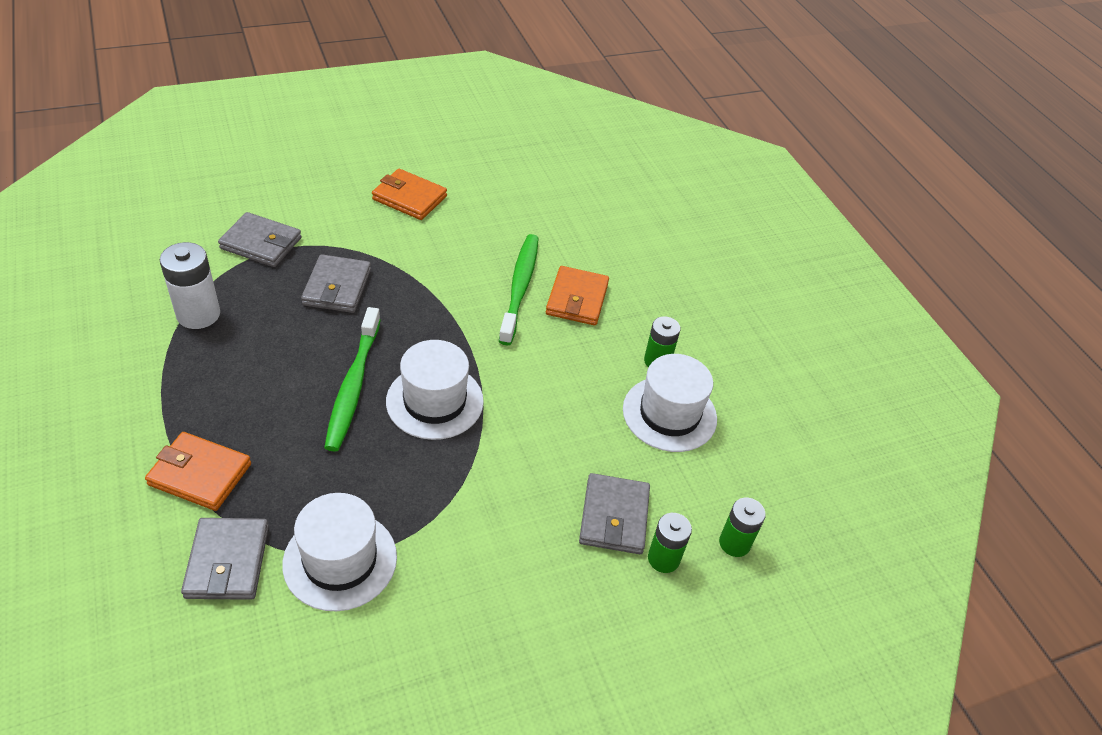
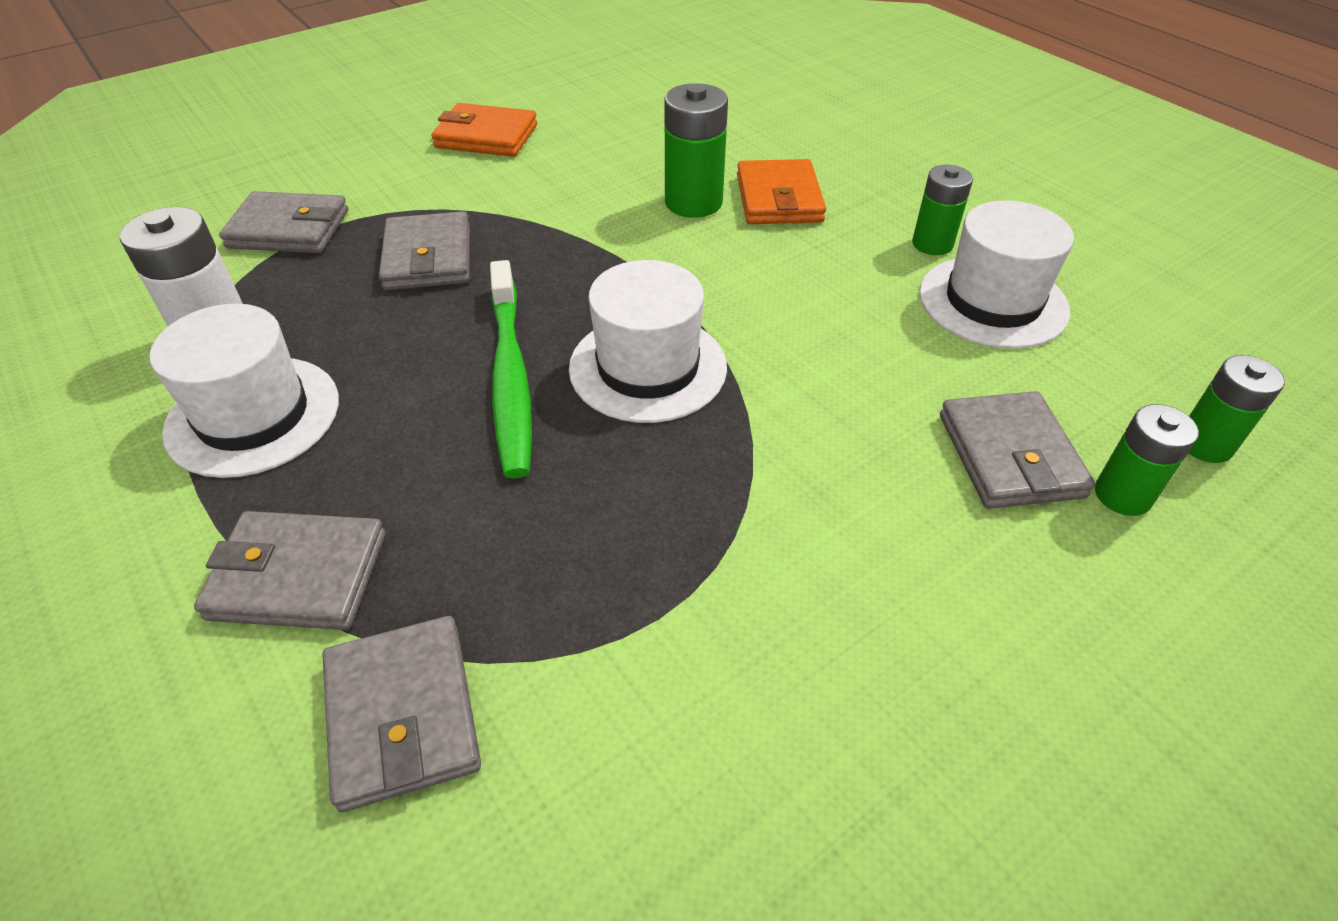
camera: 10 degrees left, 0 degrees up
orange wallet [145,432,251,511] -> grey wallet [194,511,386,630]
white hat [282,493,397,611] -> white hat moved to [150,303,339,478]
green toothbrush [499,234,539,345] -> green battery [664,83,728,218]

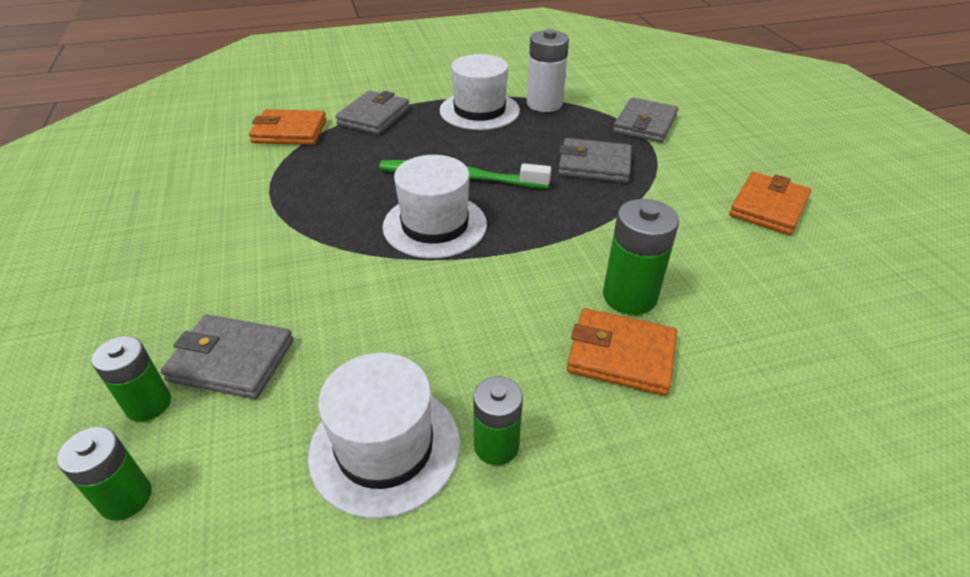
camera: 110 degrees right, 5 degrees down
grey wallet [323,616,481,812] -> orange wallet [249,109,327,145]

